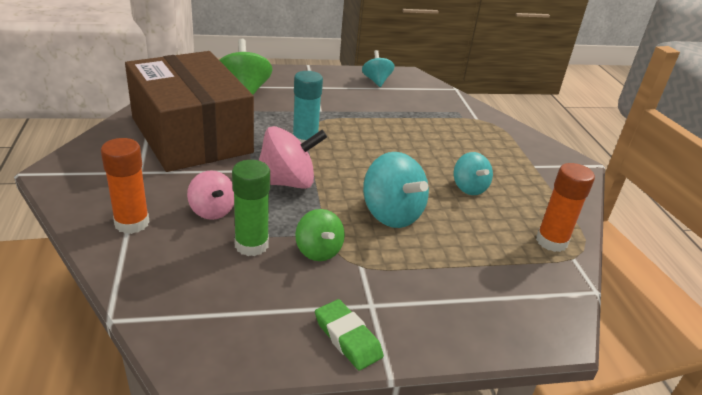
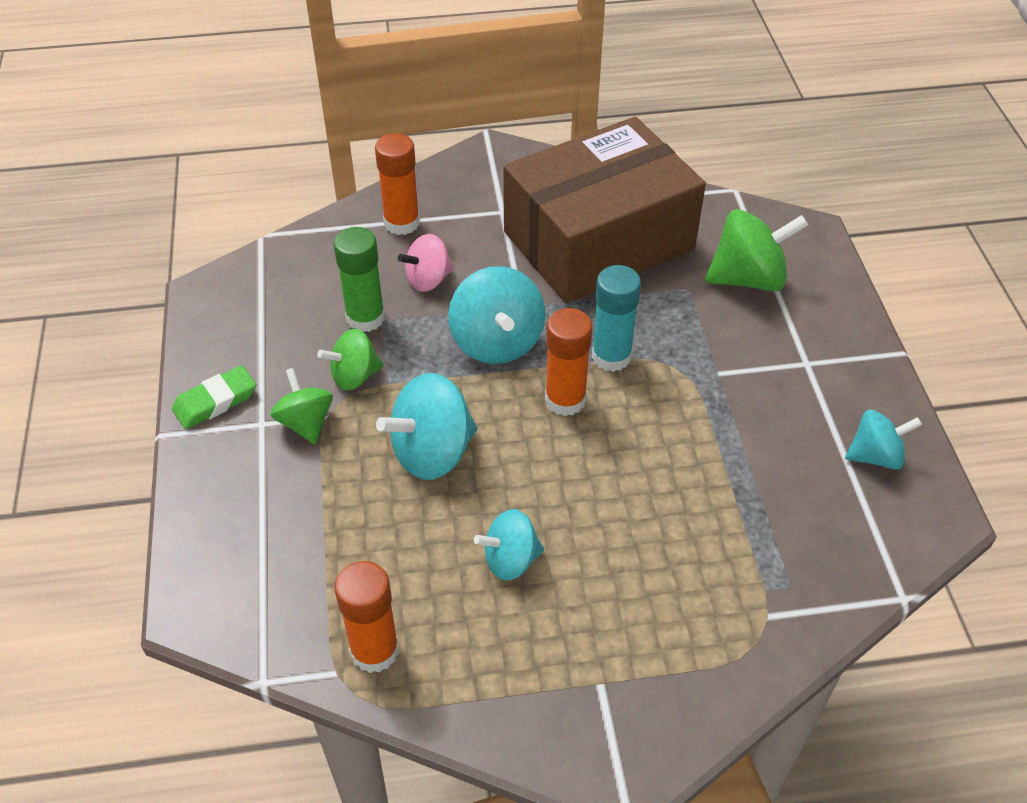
camera: 95 degrees right, 15 degrees up
pink spinning top [259,126,327,189] -> turquoise spinning top [448,266,545,364]
none -> green spinning top [270,368,333,444]
none -> orange glue stick [545,308,592,416]

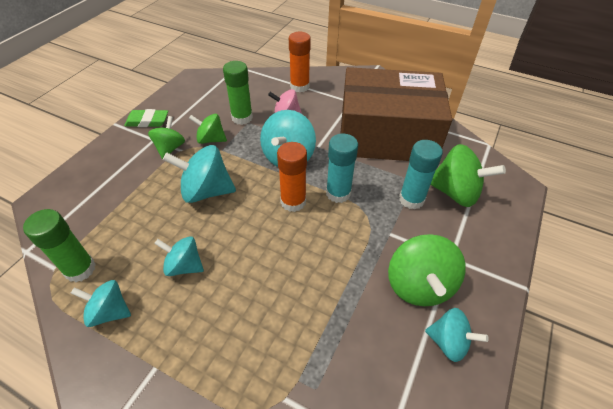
camera: 35 degrees right, 0 degrees up
orange glue stick [335,561,399,673] -> green glue stick [23,209,96,282]
none -> turquoise spinning top [71,280,131,327]
none -> green spinning top [388,234,466,306]
none -> turquoise glue stick [399,140,443,210]

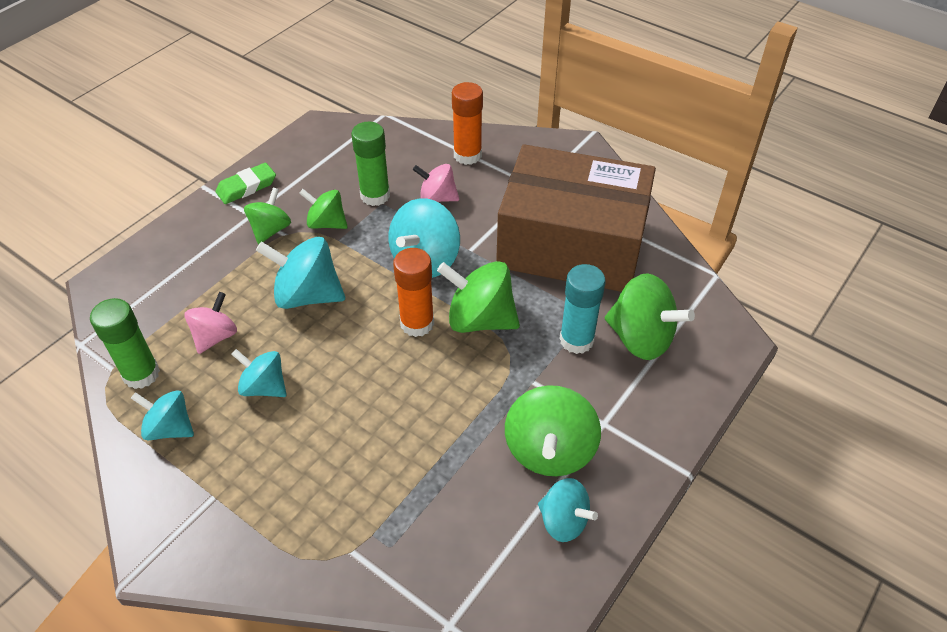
camera: 10 degrees right, 0 degrees up
green eraser [124,109,168,127] -> green eraser turned 45 degrees counterclockwise [215,163,276,204]
turquoise glue stick [326,134,358,203] -> green spinning top [437,261,520,333]
none -> pink spinning top [184,292,237,354]

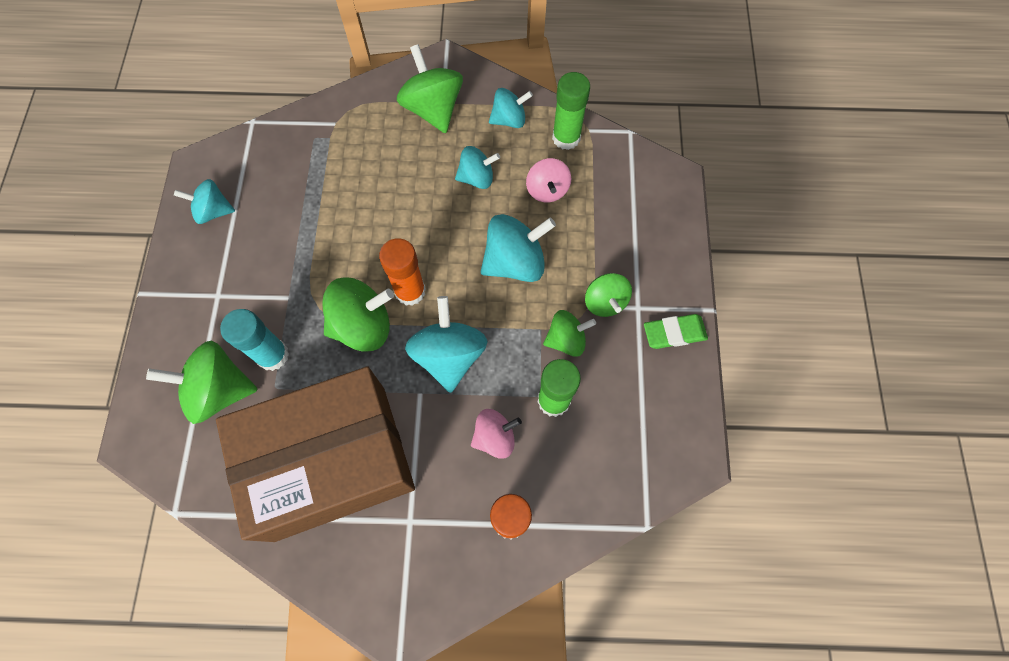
camera: 145 degrees right, 20 degrees up
green eraser [215,163,276,204] -> green eraser turned 60 degrees clockwise [644,314,708,349]
green spinning top [505,385,601,476] -> green spinning top moved to [397,44,463,133]

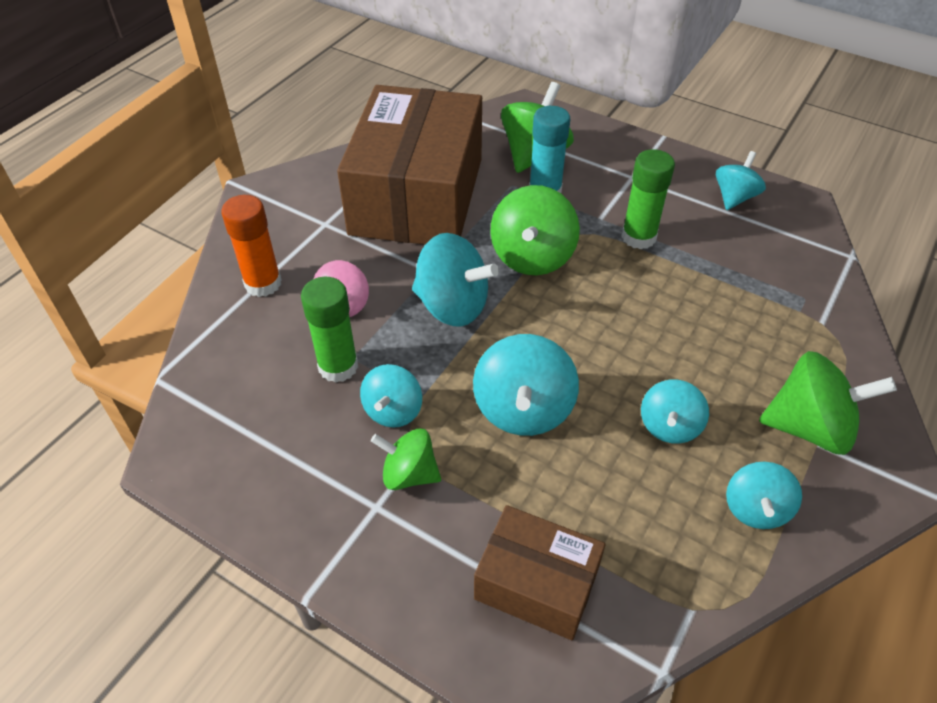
camera: 120 degrees right, 20 degrees down
orange glue stick [379,238,426,306] -> none
pink spinning top [526,158,571,203] -> none
green spinning top [543,310,596,356] -> turquoise spinning top [360,364,422,428]
green glue stick [552,72,590,150] -> green glue stick moved to [621,149,675,249]
green eraser [644,314,708,349] -> none
none -> brown box [474,505,606,641]

